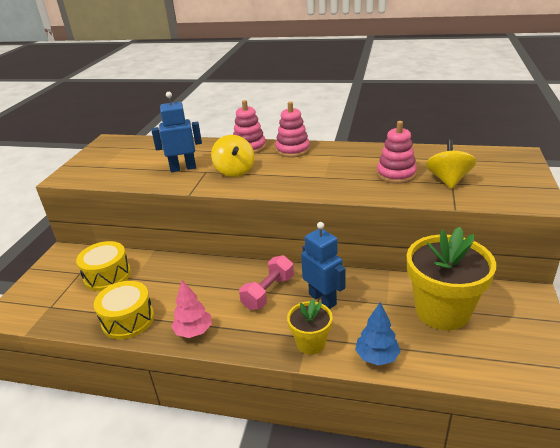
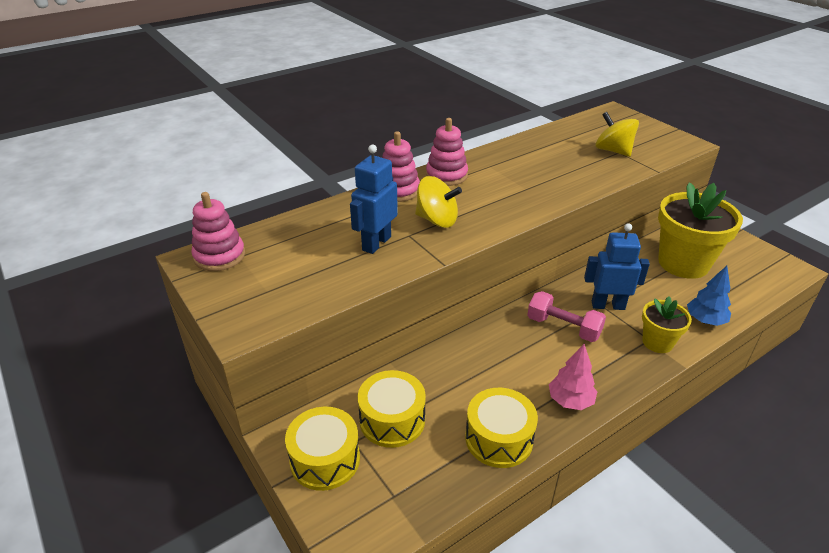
camera: 50 degrees left, 5 degrees up
pink dumbbell [239,255,294,310] -> pink dumbbell turned 45 degrees counterclockwise [527,291,606,342]
pink stacking toy [377,121,417,184] -> pink stacking toy moved to [191,192,245,271]
none -> yellow drum [285,407,360,491]

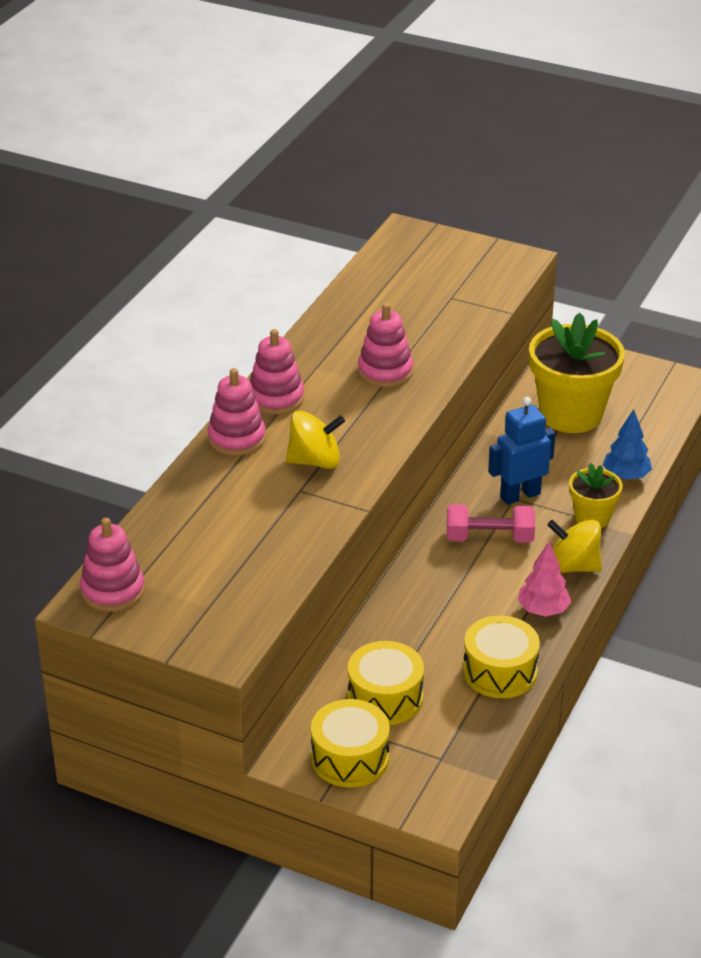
camera: 30 degrees left, 0 degrees up
blue robot [350,145,398,254] -> none
yellow spinning top [595,112,639,157] -> yellow spinning top moved to [547,519,602,573]
none -> pink stacking toy [358,303,413,387]

